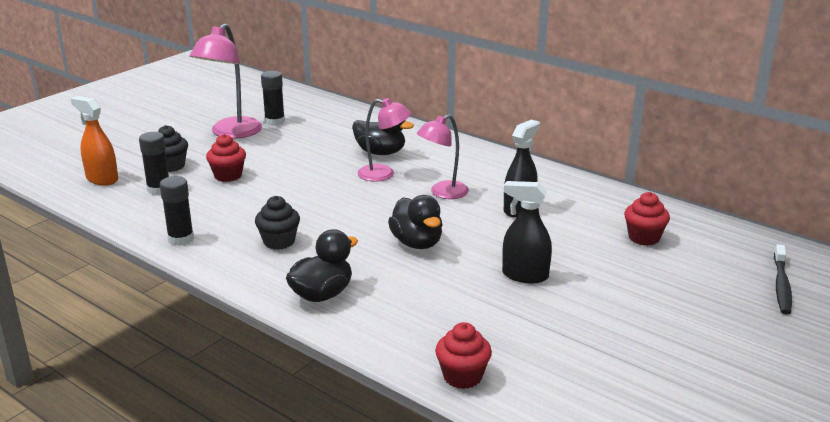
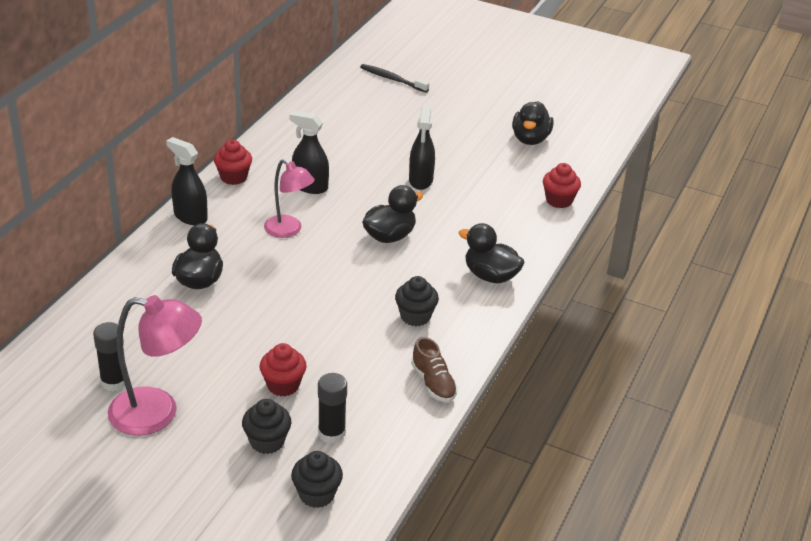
camera: 105 degrees left, 10 degrees up
orange spray bottle [71,96,118,186] -> black cupcake [291,451,343,508]
black glue stick [160,176,194,246] -> brown shoe [411,337,458,402]
pink lamp [358,98,411,182] -> none
red cupcake [624,192,670,246] -> red cupcake moved to [214,140,252,185]
black toothbrush [774,244,792,314] -> black toothbrush turned 150 degrees counterclockwise [360,64,429,93]
none -> black spray bottle [166,137,208,225]
none -> black duck [512,101,554,145]

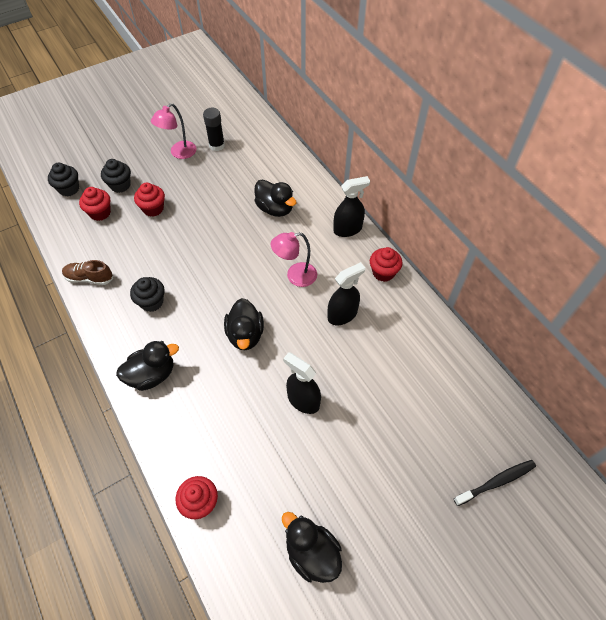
camera: 125 degrees right, 20 degrees up
pink lamp [108,295,202,435] -> pink lamp [151,103,197,159], size x0.66
black glue stick [318,373,347,443] -> red cupcake [79,187,111,221]

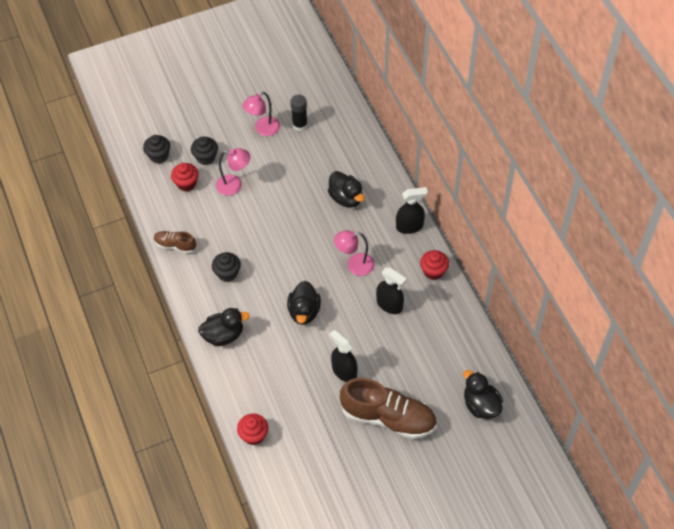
camera: 10 degrees right, 0 degrees up
red cupcake [134,183,165,217] -> pink lamp [216,148,250,196]
black duck [282,512,342,583] -> black duck moved to [464,370,503,419]
black spray bottle [328,262,365,325] -> black spray bottle turned 60 degrees clockwise [376,267,407,314]
black toothbrush [454,460,536,506] -> none
none -> brown shoe [340,378,437,439]

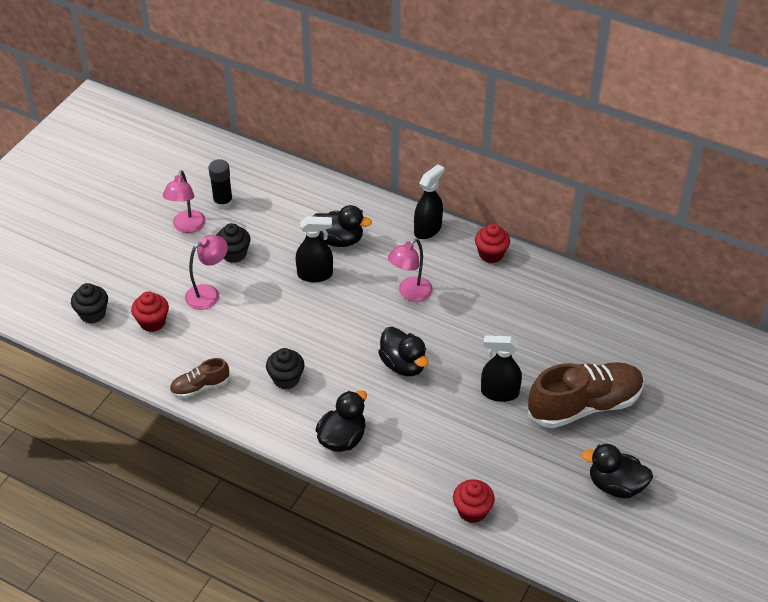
camera: 40 degrees left, 10 degrees down
black cupcake [191,136,218,165] -> black cupcake moved to [216,223,250,263]
black spray bottle [376,267,407,314] -> black spray bottle moved to [296,216,333,282]
black duck [464,370,503,419] -> black duck moved to [581,444,653,498]

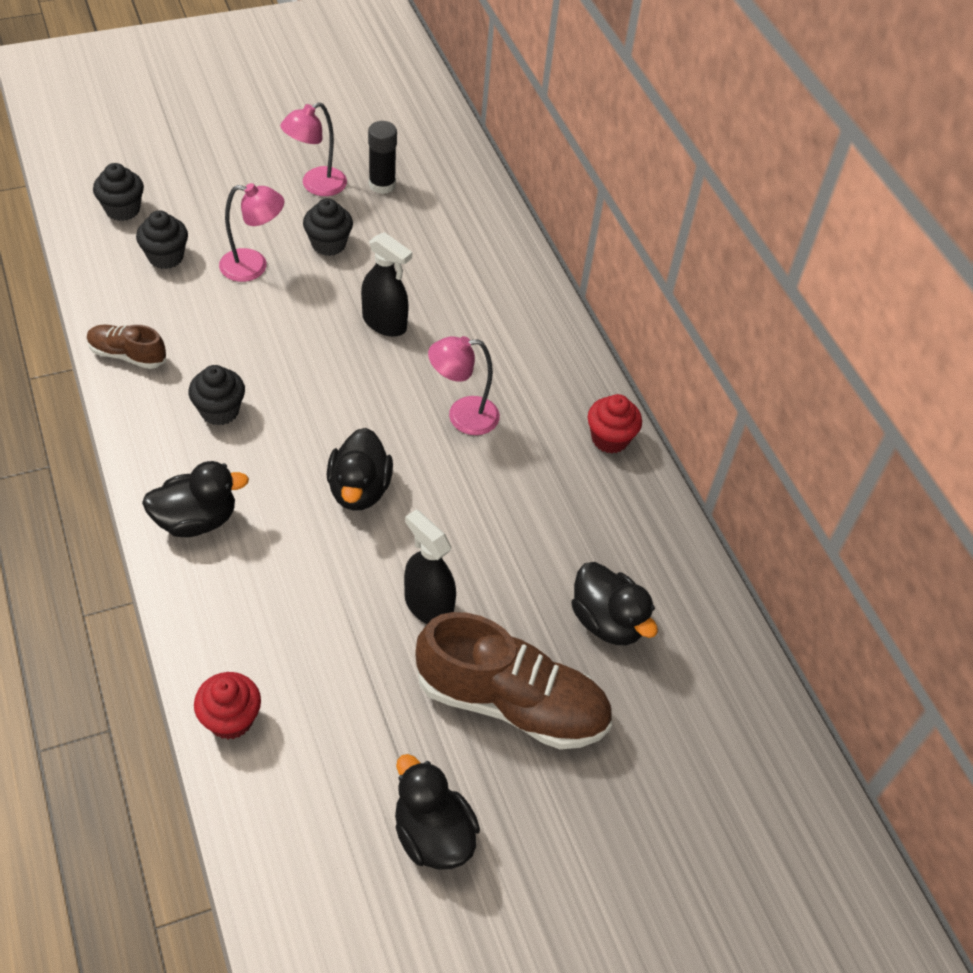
camera: 35 degrees right, 5 degrees up
red cupcake [131,291,169,332] -> black cupcake [136,210,188,269]
black duck [313,205,372,247] -> black duck moved to [571,562,658,645]
black spray bottle [414,164,444,239] -> none

